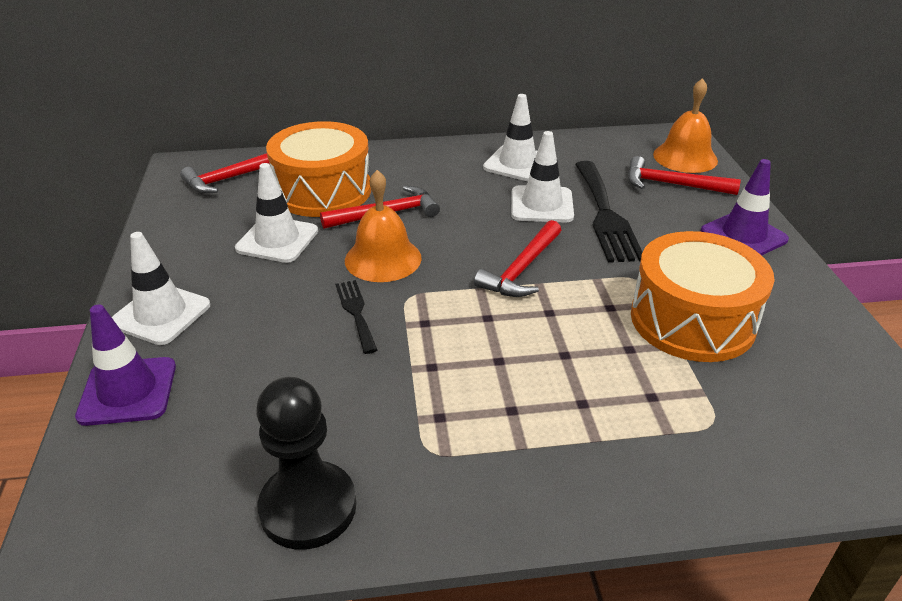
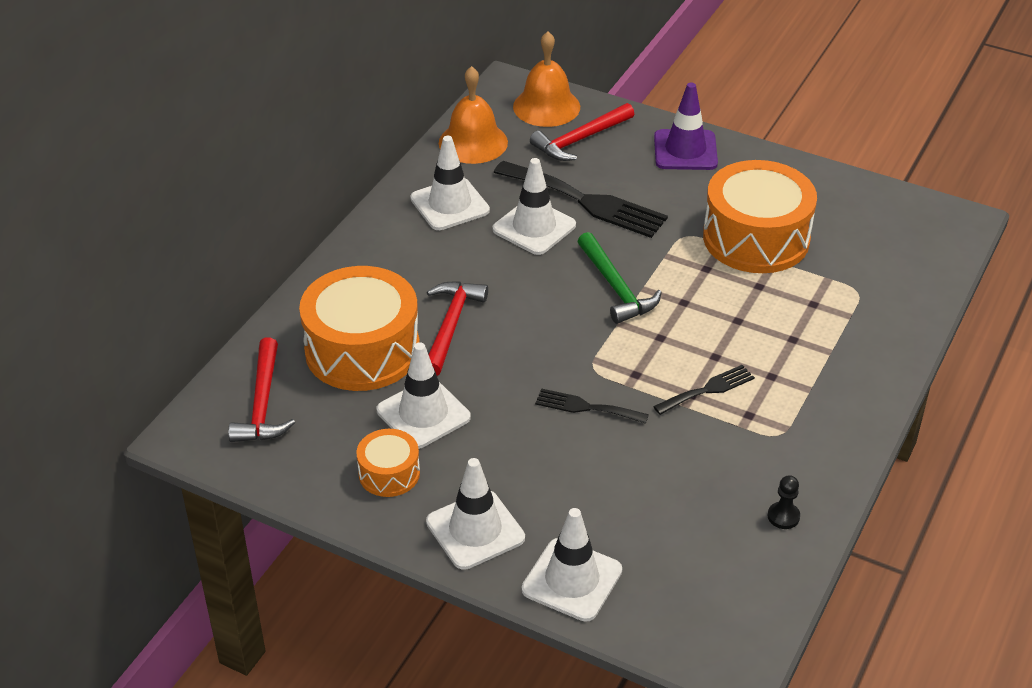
camera: 55 degrees left, 5 degrees up
purple traffic cone [75,305,176,426] -> white traffic cone [522,508,622,622]
black pawn [256,377,356,550] -> black pawn [768,475,800,529], size x0.42
orange bell [345,170,422,282] -> orange bell moved to [439,66,508,164]
red hammer [474,220,561,297] -> green hammer [577,232,662,324]
none -> orange drum [356,429,420,497]
none -> black fork [653,365,755,415]

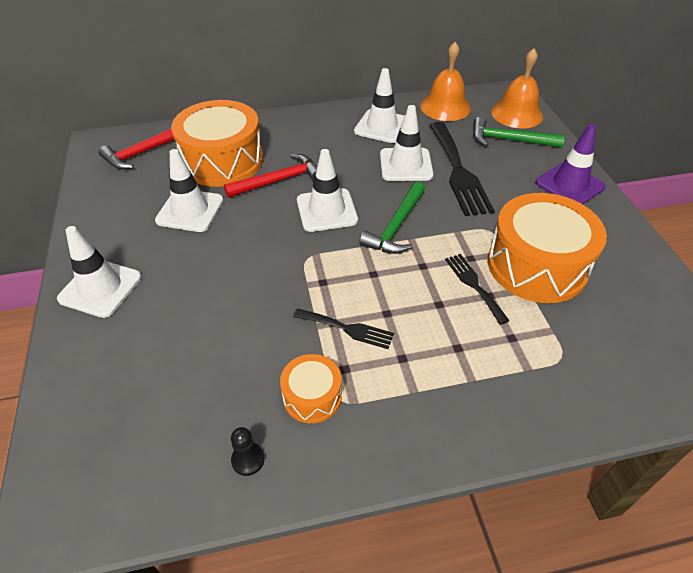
camera: 50 degrees right, 5 degrees up
orange drum [356,429,420,497] -> orange drum moved to [280,354,342,423]
white traffic cone [522,508,622,622] -> white traffic cone moved to [297,149,358,232]
red hammer [530,103,634,161] -> green hammer [473,116,565,147]
black fork [535,388,649,424] -> black fork moved to [445,254,510,325]

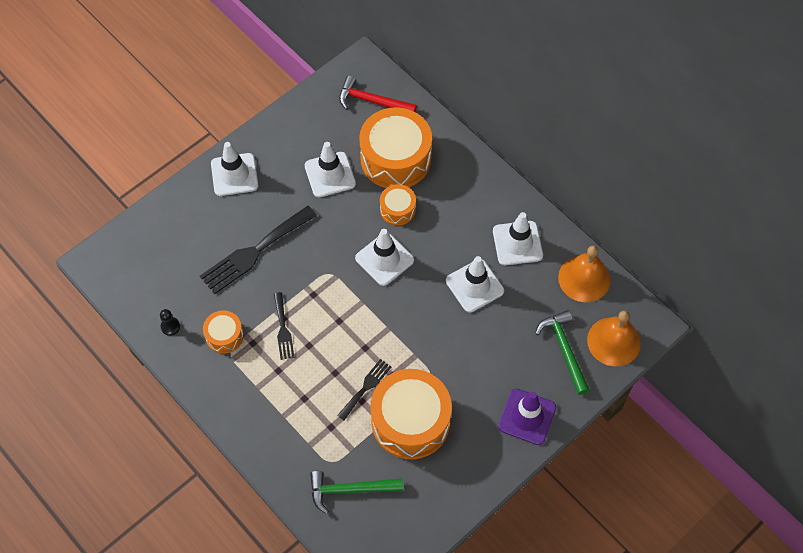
camera: 60 degrees right, 15 degrees up
red hammer [224,154,317,198] -> orange drum [380,184,416,225]
green hammer [359,181,425,254] -> green hammer moved to [310,471,403,514]
black fork [429,122,495,216] -> black fork moved to [200,206,317,294]

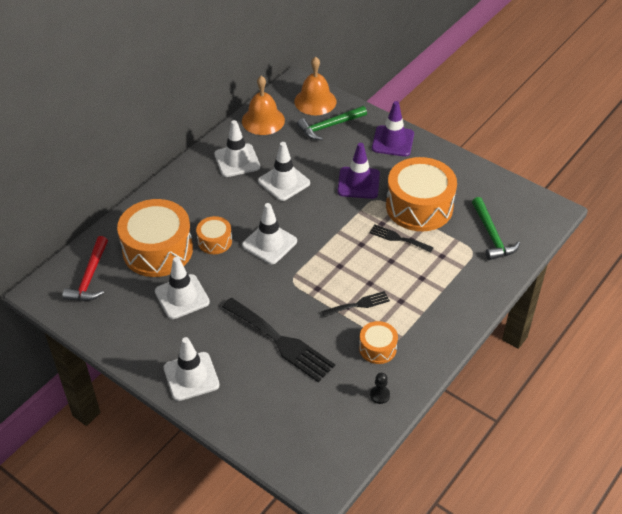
camera: 100 degrees left, 15 degrees down
none -> purple traffic cone [337,143,380,199]

